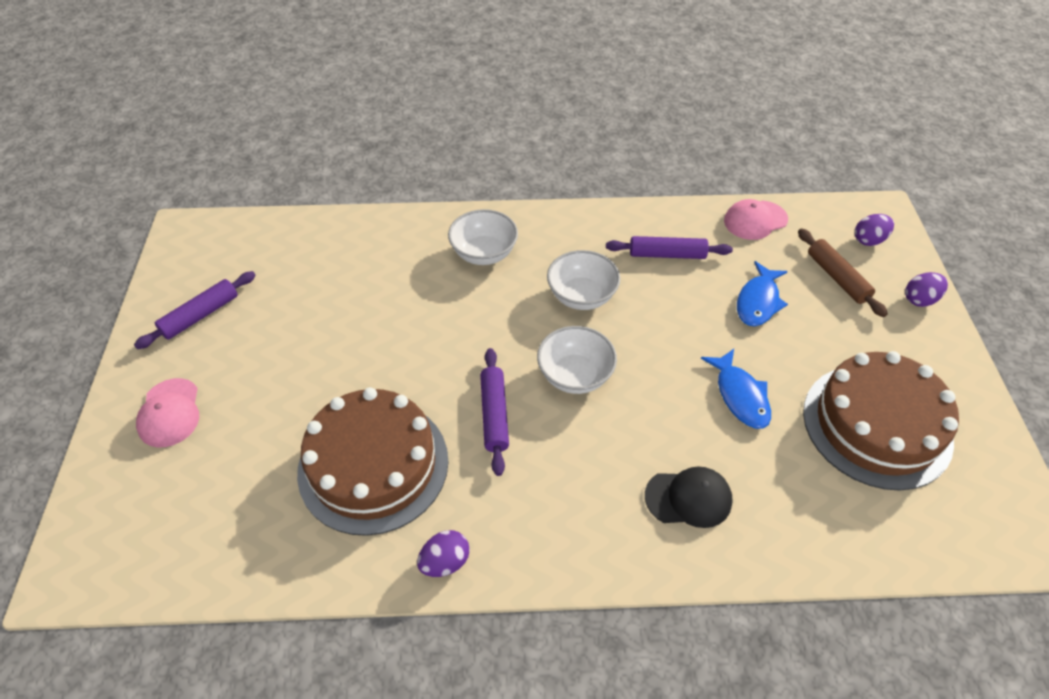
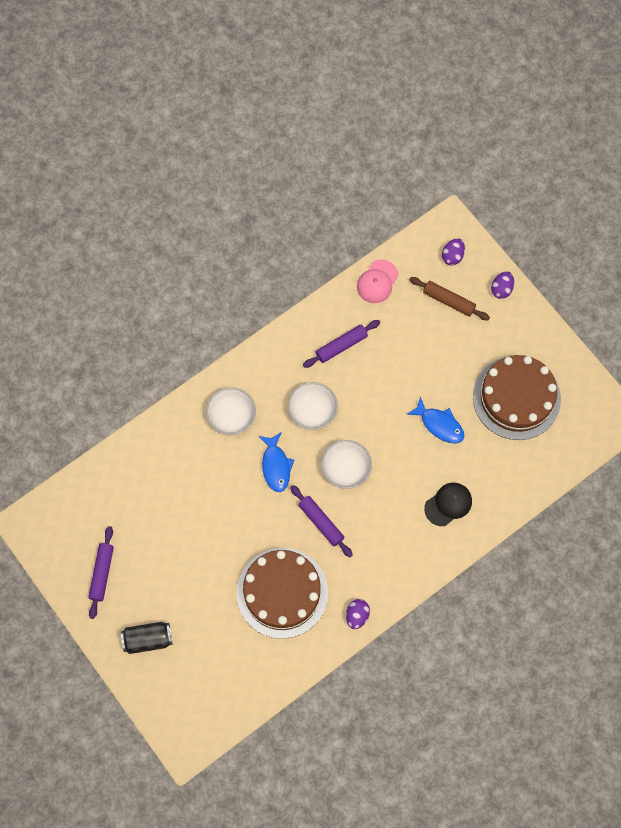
camera: 35 degrees left, 20 degrees up
pink cap [136,378,199,447] -> black can [121,622,172,654]
blue fish [737,261,788,326] -> blue fish moved to [259,432,294,492]

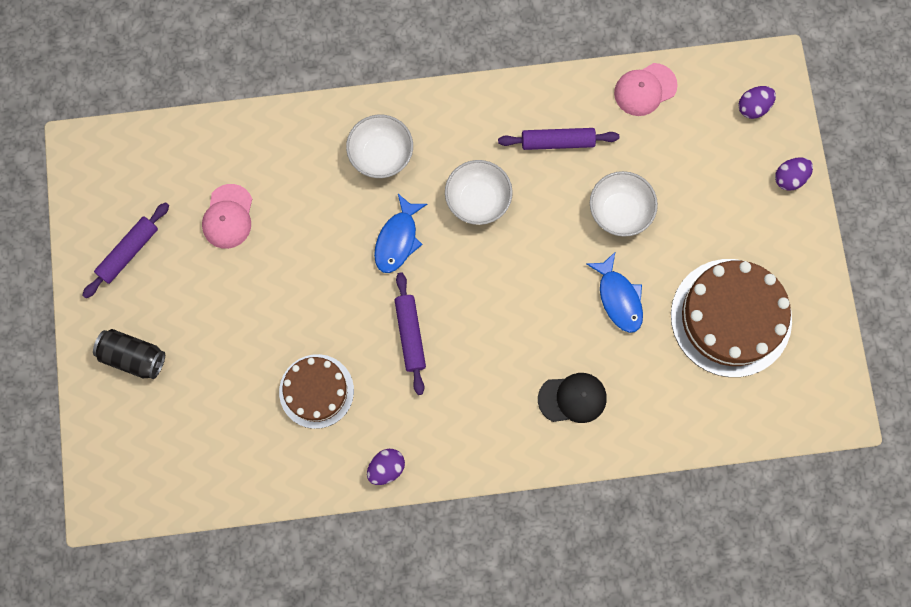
camera: 30 degrees right, 5 degrees up
brown cake [236,548,328,639] -> brown cake [279,354,354,429], size x0.61
white bowl [321,440,372,489] -> white bowl moved to [590,171,658,237]
brown rolling pin [410,277,490,320] -> none
none -> pink cap [202,184,252,249]

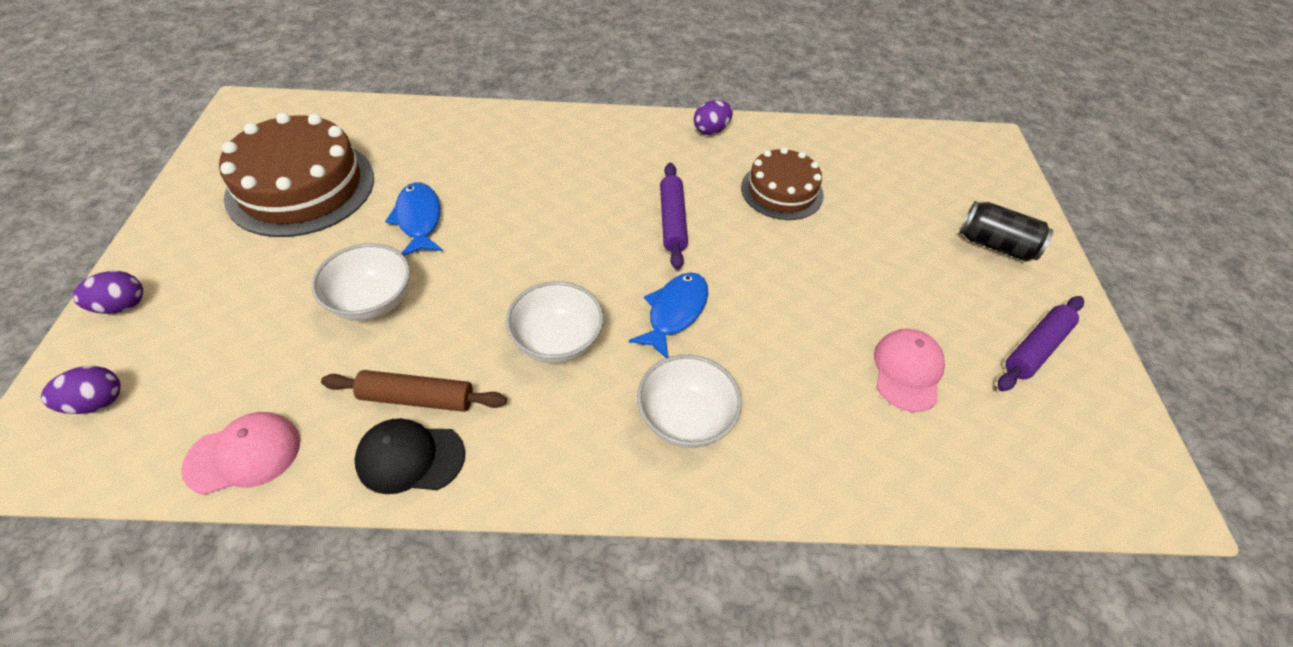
camera: 175 degrees left, 25 degrees down
purple rolling pin [498,128,619,150] -> brown rolling pin [321,370,507,412]
black cap [538,373,607,423] -> black cap moved to [354,418,465,494]

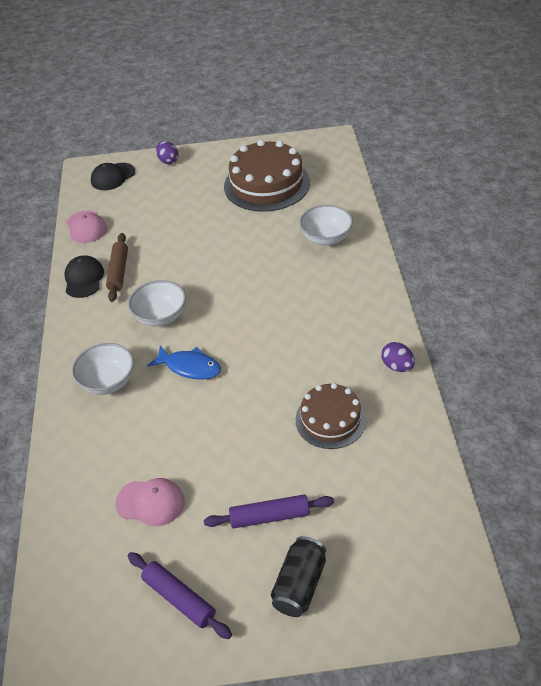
camera: 90 degrees right, 5 degrees down
purple egg [41,366,121,414] -> black cap [91,163,135,190]
white bowl [312,243,410,321] -> white bowl moved to [299,205,353,245]
blue fish [385,182,443,256] -> none
purple rolling pin [660,163,688,270] -> purple rolling pin moved to [204,495,334,528]

